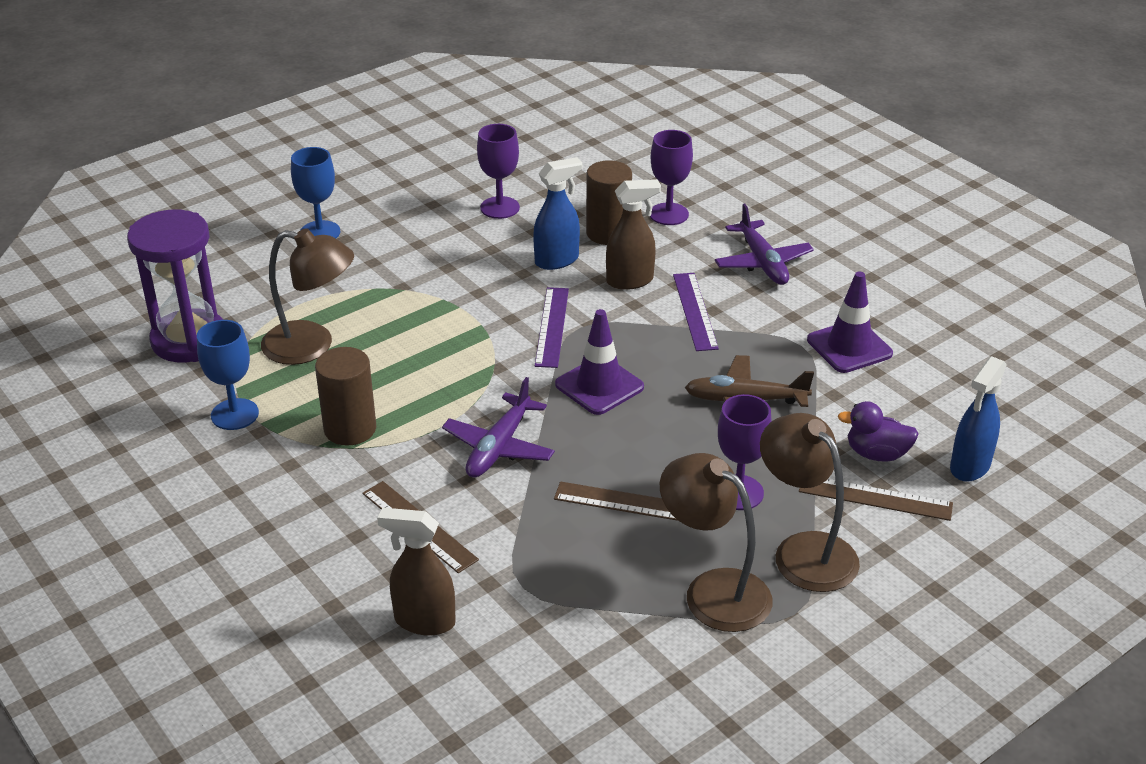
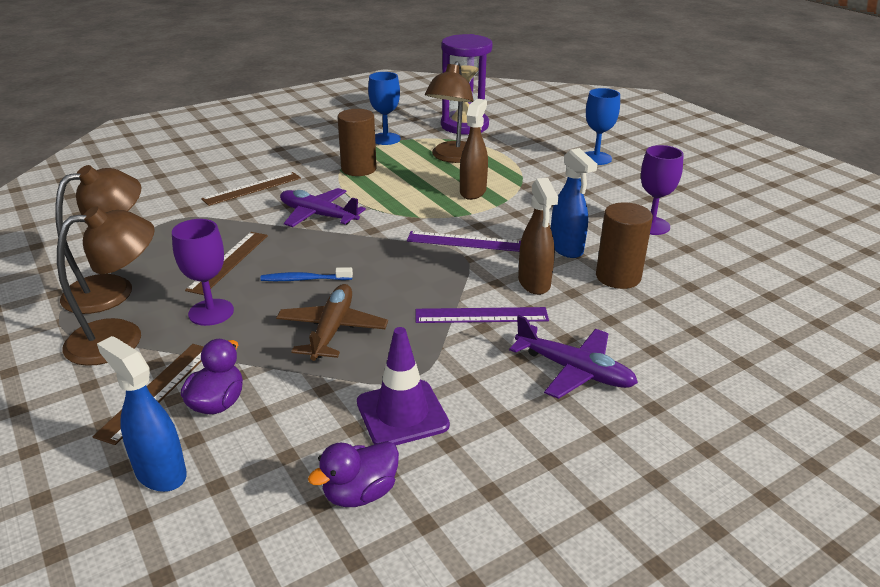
camera: 95 degrees right, 5 degrees down
brown spray bottle [377,507,456,636] -> brown spray bottle moved to [460,99,488,200]
purple traffic cone [555,309,644,415] -> none
purple goblet [650,130,693,225] -> none
purple plane [715,203,814,285] -> purple plane turned 135 degrees counterclockwise [509,315,638,399]
none -> blue toothbrush [260,267,353,281]
none -> purple duck [308,441,399,507]

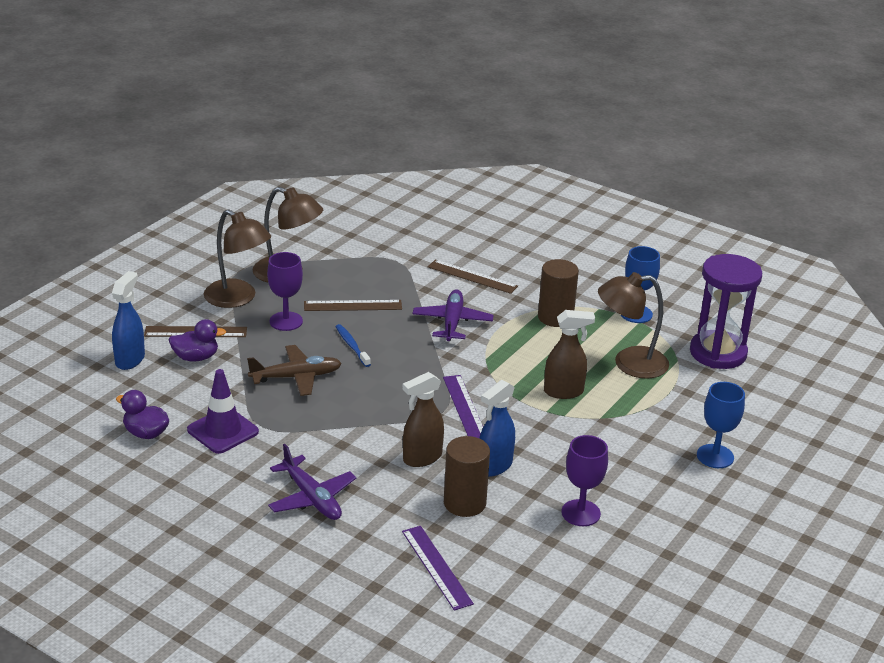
camera: 65 degrees right, 0 degrees up
purple ruler [416,307,549,323] -> purple ruler moved to [402,526,474,611]
purple plane [509,315,638,399] -> purple plane turned 45 degrees counterclockwise [268,444,356,520]

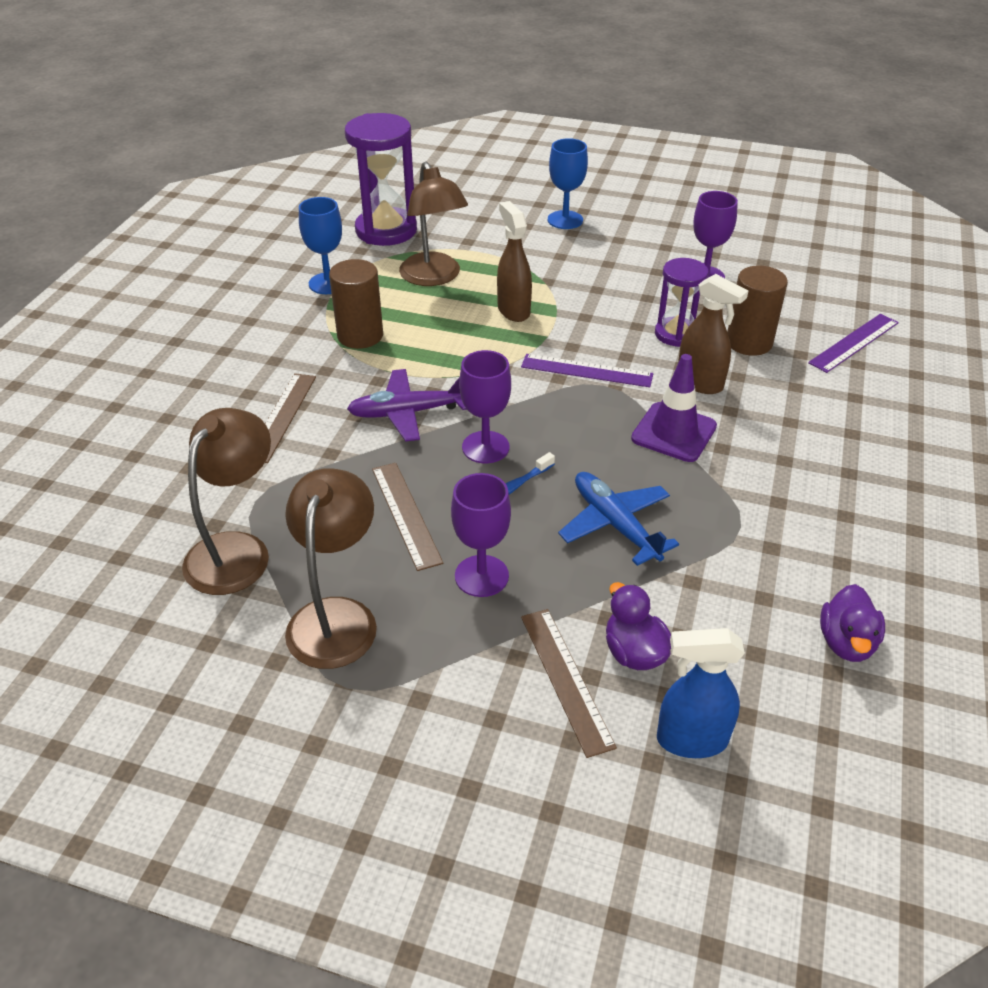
camera: 105 degrees left, 10 degrees up
purple traffic cone [187,369,259,454] -> purple traffic cone moved to [631,354,717,462]
brown lamp [204,209,271,308] -> brown lamp moved to [182,408,271,595]
brown plane [247,345,342,396] -> blue plane [558,472,679,566]
purple plane [268,444,356,520] -> none
purple ruler [443,375,483,438] -> purple ruler turned 45 degrees clockwise [521,354,653,387]
blue spray bottle [479,380,515,476] -> purple hourglass [655,258,709,347]
none -> purple goblet [459,350,511,463]

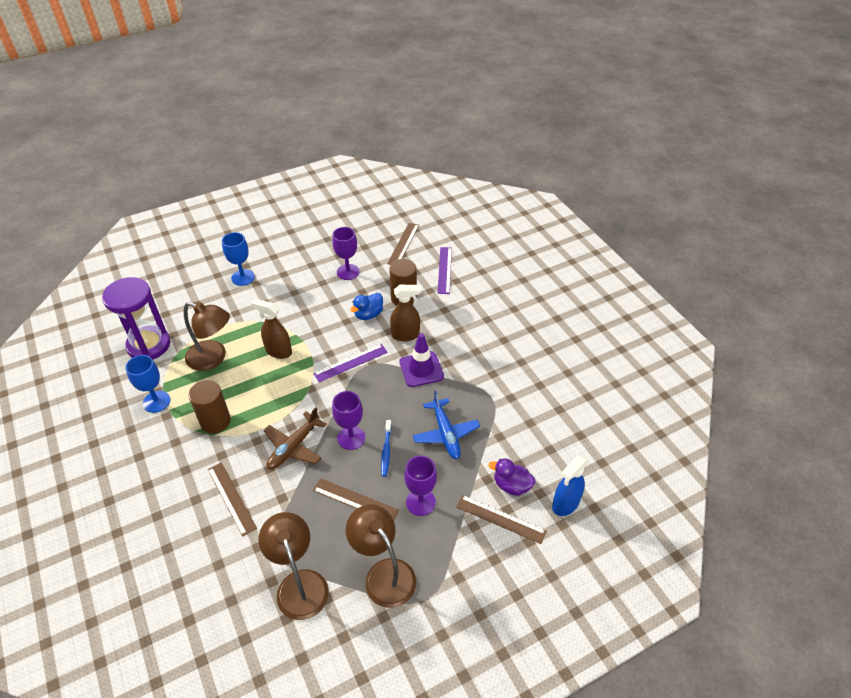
camera: 45 degrees left, 5 degrees up
purple plane [347,369,467,442] -> brown plane [263,407,327,470]
blue plane [558,472,679,566] -> blue plane turned 120 degrees counterclockwise [413,390,480,459]
purple hourglass [655,258,709,347] -> blue duck [350,293,383,320]
purple duck [820,584,885,662] -> none
none -> brown ruler [387,223,419,265]

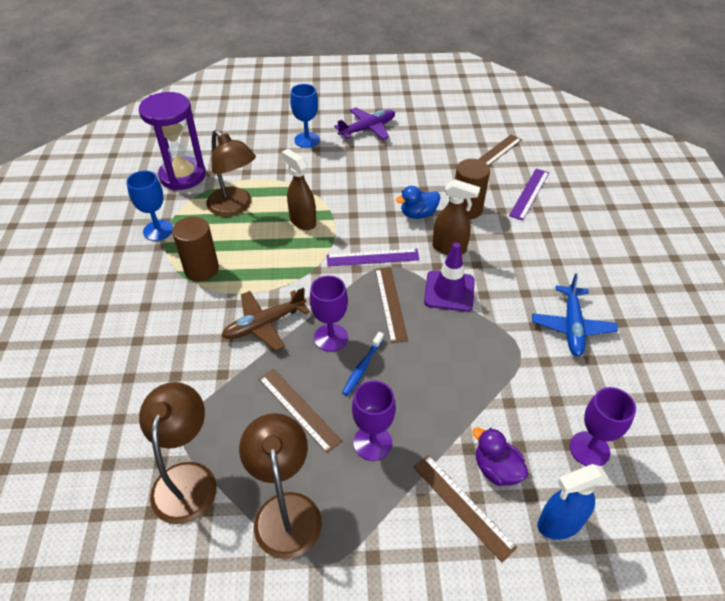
camera: 25 degrees right, 0 degrees up
brown ruler [208,462,257,536] -> brown ruler moved to [375,267,408,343]
purple goblet [332,227,359,280] -> purple goblet moved to [570,387,636,466]
blue plane [413,390,480,459] -> blue plane moved to [532,273,618,356]
none -> purple plane [334,107,395,140]

